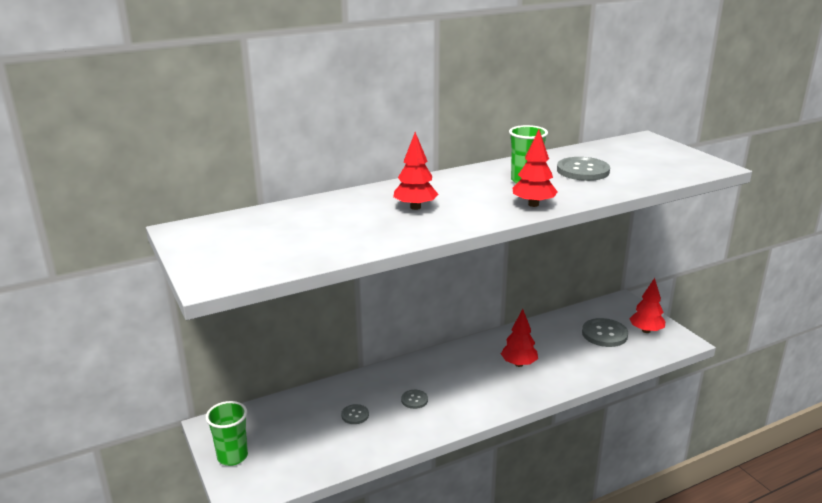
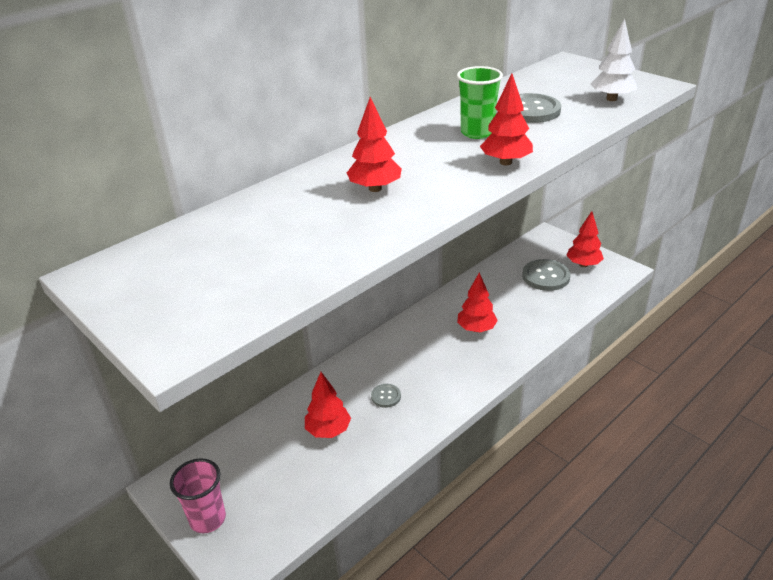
camera: 15 degrees left, 10 degrees up
green cup [206,401,248,466] -> pink cup [170,458,226,533]
grey button [341,404,369,424] -> red tree [305,372,351,438]
none -> white tree [591,18,637,101]

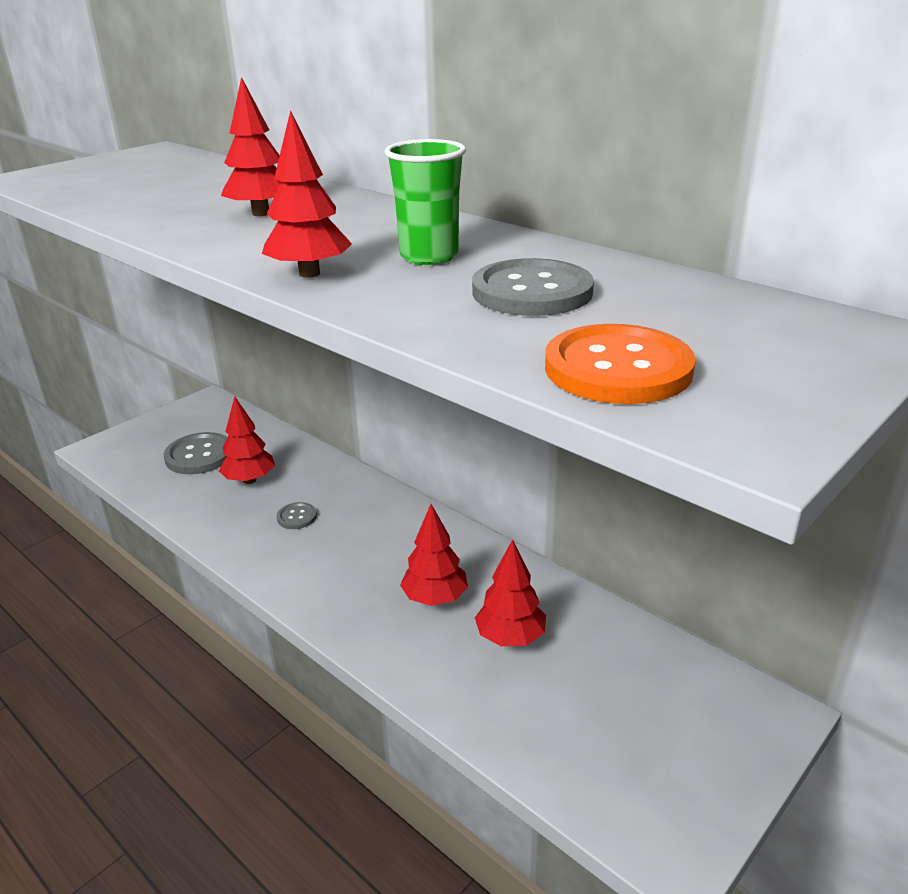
camera: 85 degrees right, 5 degrees down
pink cup [170,458,226,533] -> none
grey button [522,259,570,291] -> grey button moved to [164,432,227,474]
red tree [566,211,604,267] -> red tree moved to [475,539,546,646]
white tree [591,18,637,101] -> orange button [545,324,696,404]

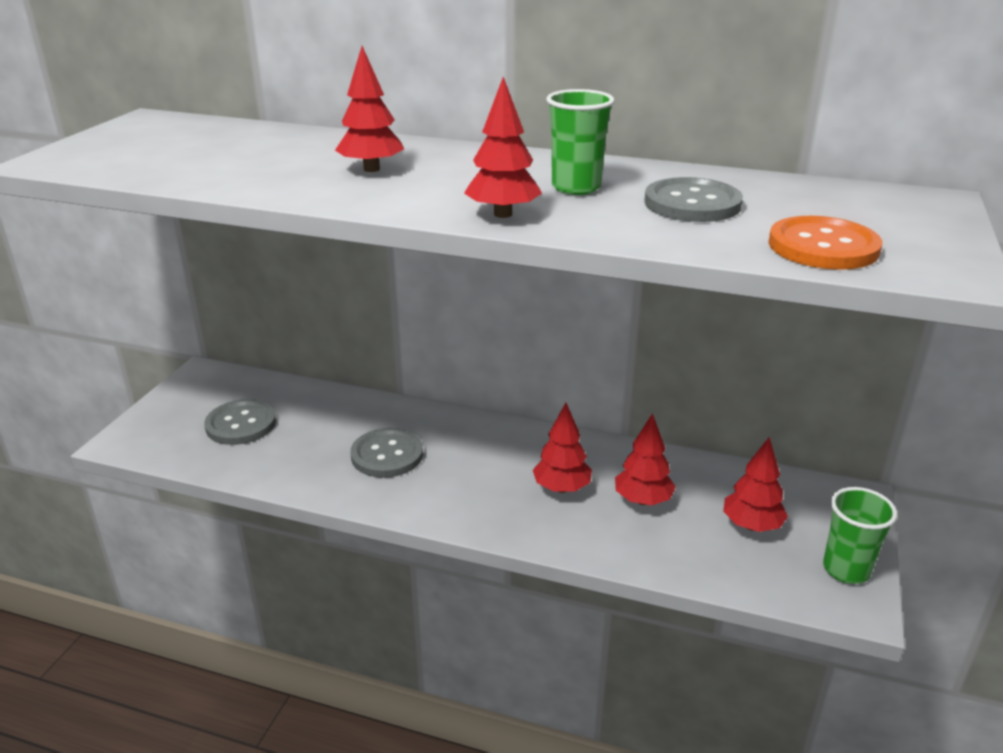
camera: 25 degrees left, 0 degrees up
red tree [219,396,275,484] -> red tree moved to [723,437,788,532]
grey button [277,502,317,529] -> grey button [351,428,423,478], size x1.90
none -> green cup [823,487,897,584]

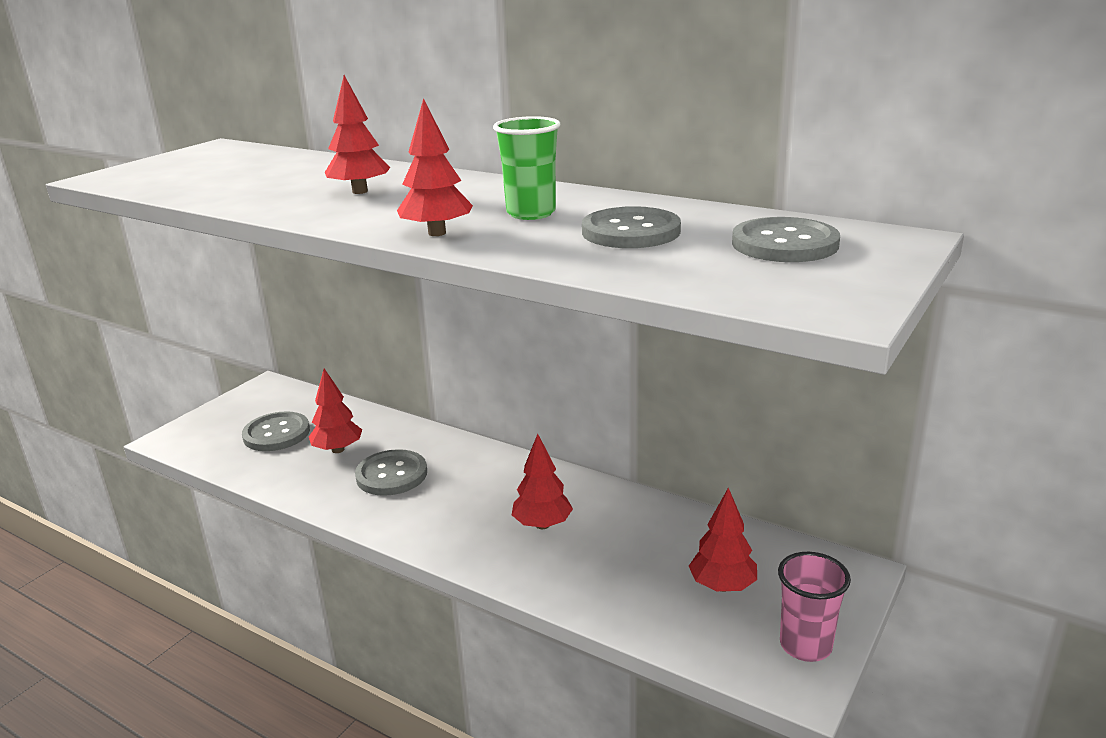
camera: 15 degrees right, 5 degrees down
red tree [615,413,676,505] -> red tree moved to [309,368,362,453]
orange button [768,216,882,270] -> none
green cup [823,487,897,584] -> pink cup [778,552,851,662]
none -> grey button [732,217,840,262]

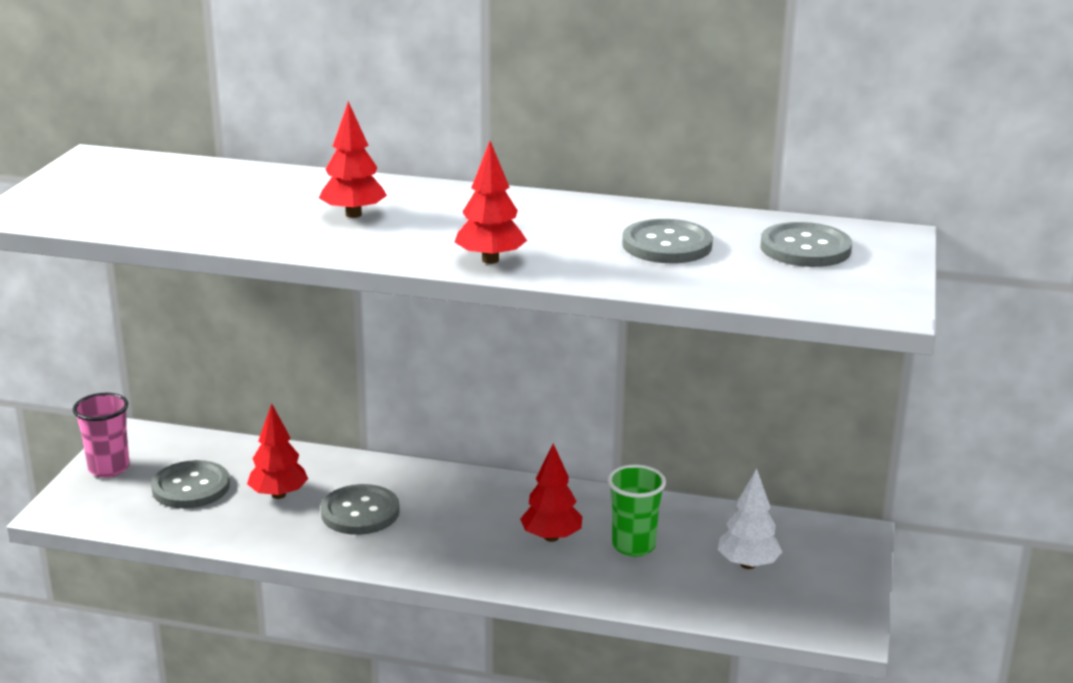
camera: 20 degrees left, 0 degrees up
green cup [493,116,560,220] -> green cup moved to [608,465,666,557]
red tree [689,488,757,592] -> white tree [718,469,783,569]
pink cup [778,552,851,662] -> pink cup moved to [73,393,130,478]

